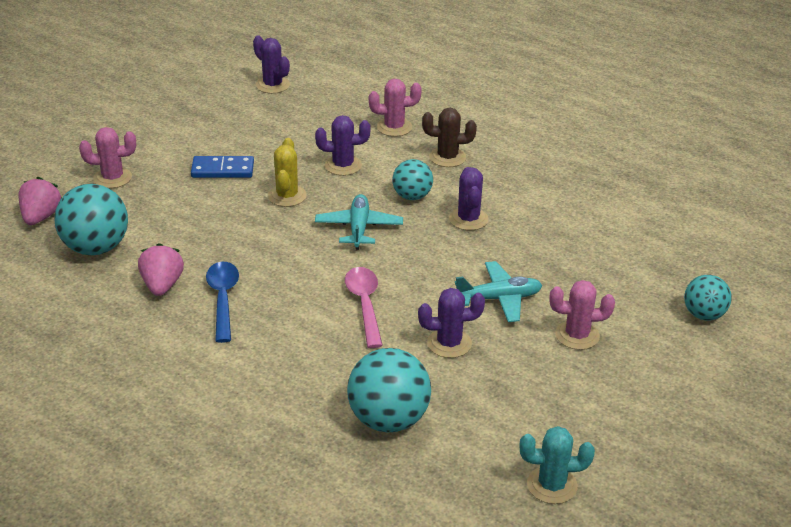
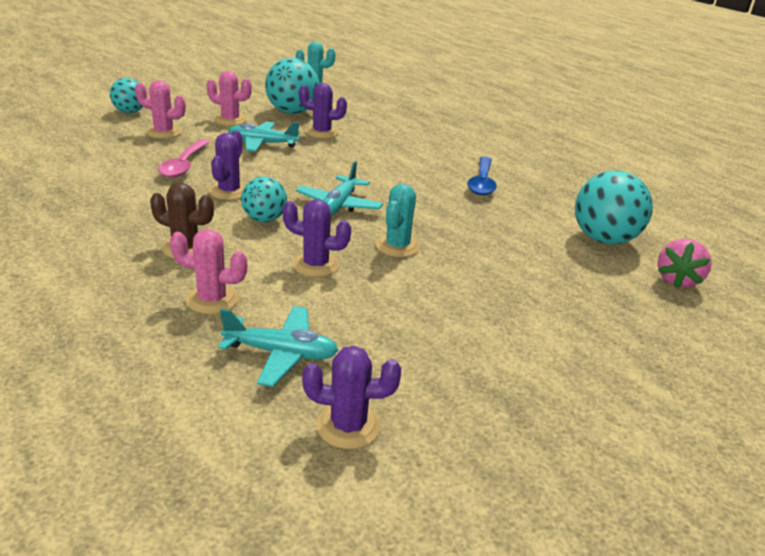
camera: 165 degrees left, 5 degrees down
pink cactus [79,127,136,188] -> pink cactus moved to [135,81,186,139]
pink strawberry [138,243,184,296] -> none
blue domino [191,156,254,178] -> none
purple cactus [253,35,290,94] -> purple cactus turned 60 degrees counterclockwise [302,346,401,449]
yellow cactus [268,138,307,207] -> turquoise cactus [376,184,420,257]
pink spoon [345,267,383,348] -> pink spoon moved to [158,139,210,178]
turquoise ball [347,348,431,432] -> turquoise ball moved to [265,58,320,114]
none -> turquoise plane [218,306,339,387]

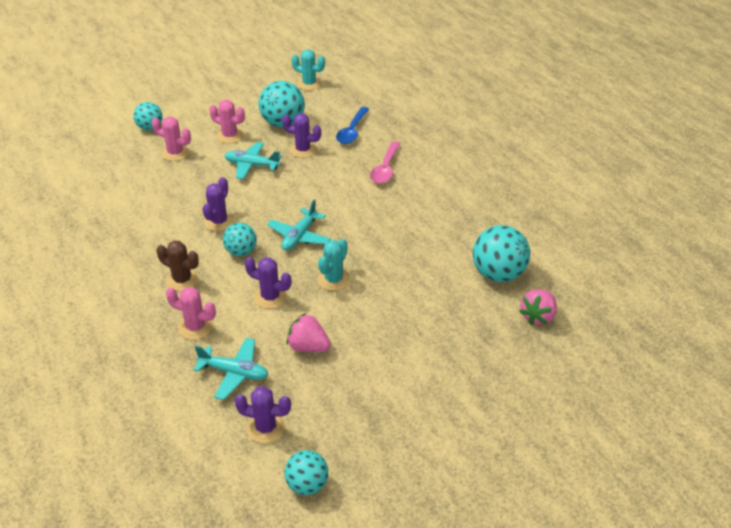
camera: 10 degrees right, 10 degrees up
pink spoon [158,139,210,178] -> pink spoon moved to [370,141,400,184]
blue spoon [467,156,497,196] -> blue spoon moved to [336,107,369,144]
none -> turquoise ball [285,450,328,495]
none -> pink strawberry [287,313,331,352]

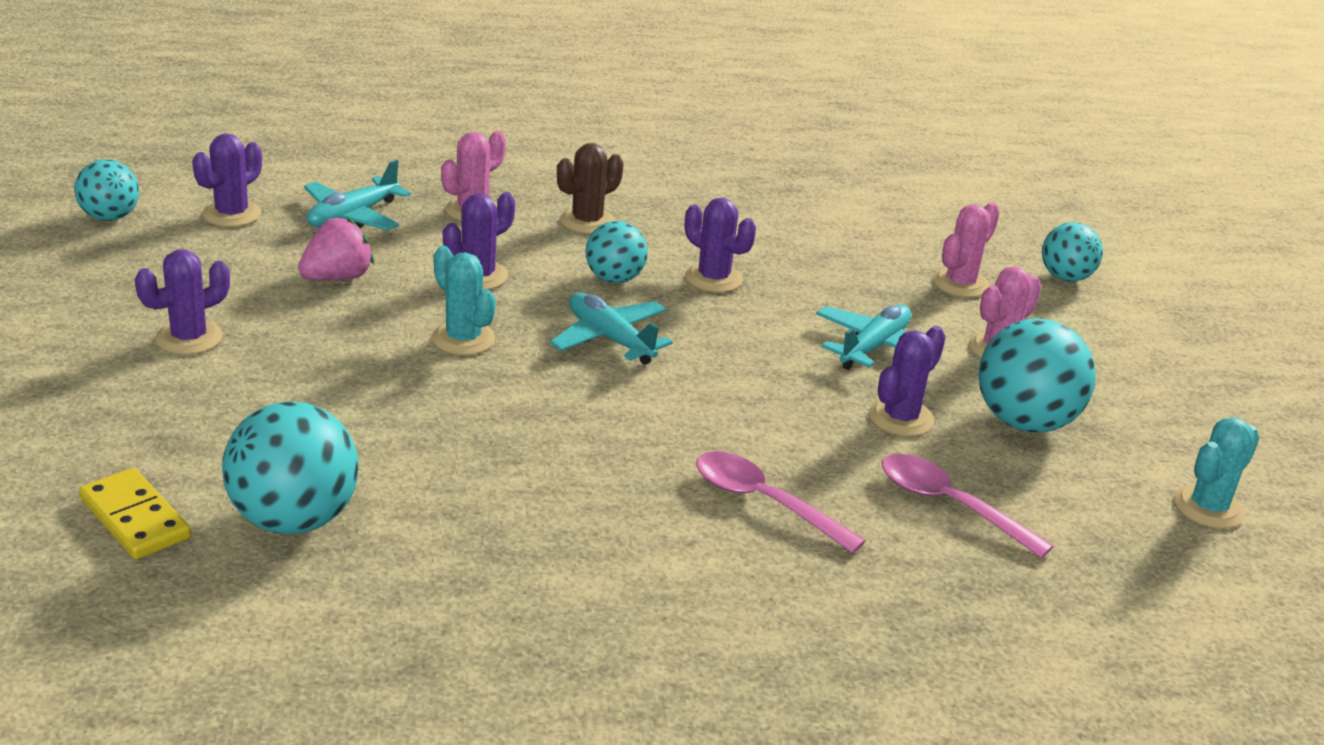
camera: 110 degrees right, 10 degrees down
blue spoon [336,107,369,144] -> pink spoon [882,454,1054,558]
pink strawberry [519,289,557,325] -> yellow domino [79,468,191,559]
none -> purple cactus [135,249,230,355]

